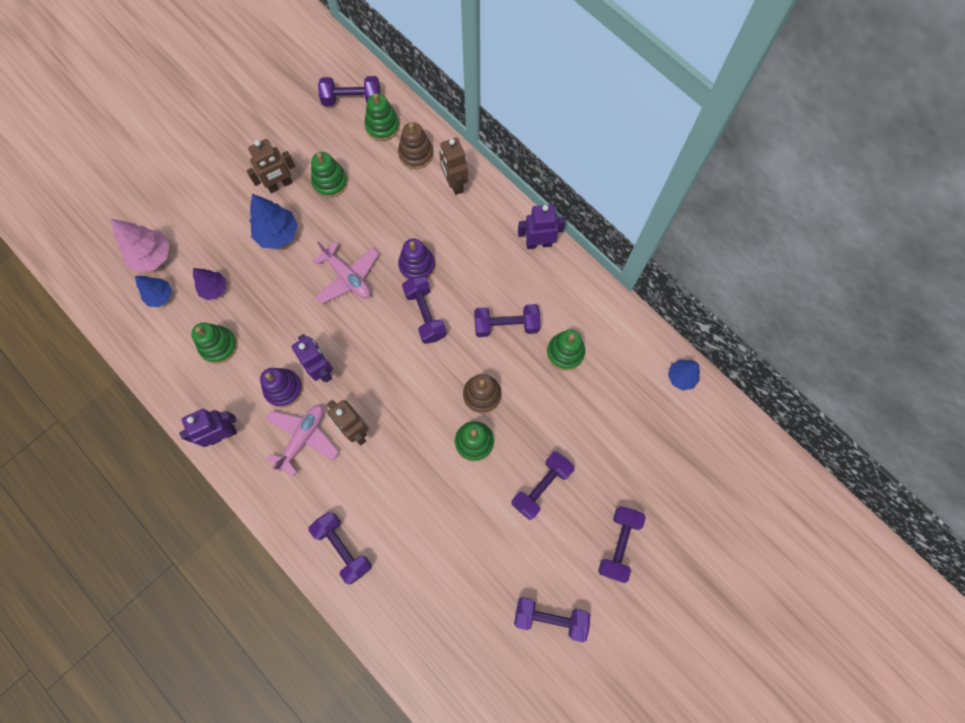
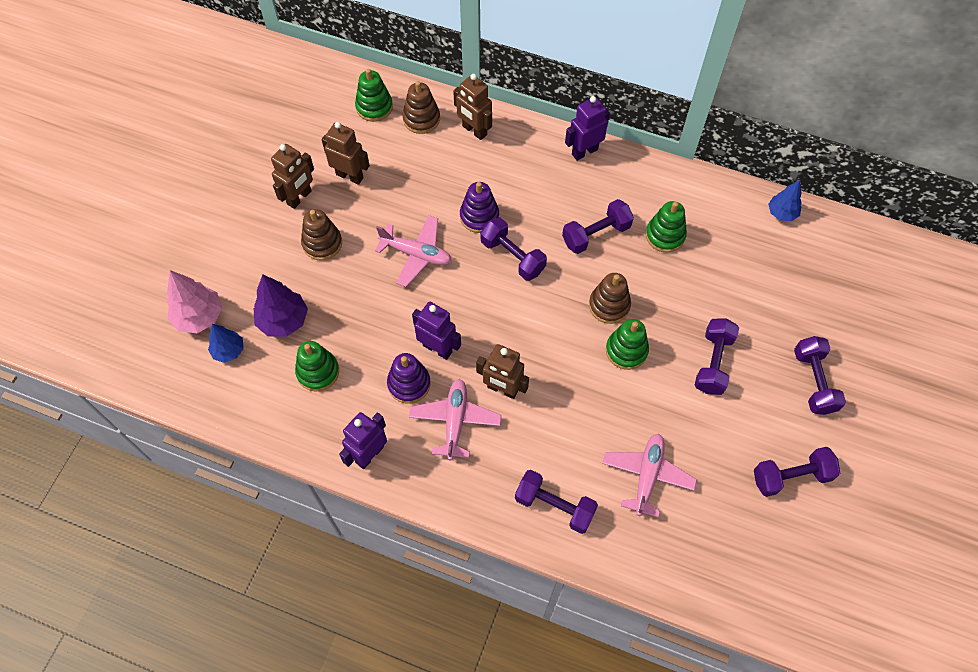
camera: 25 degrees left, 10 degrees down
purple tree [193,268,226,300] -> purple tree [253,275,308,337], size x1.55
blue tree [250,194,298,249] -> brown stacking toy [301,209,342,261]
green stacking toy [311,152,348,198] -> brown robot [322,122,370,185]
purple dumbbell [318,76,380,106] -> none
none -> pink plane [602,434,697,517]

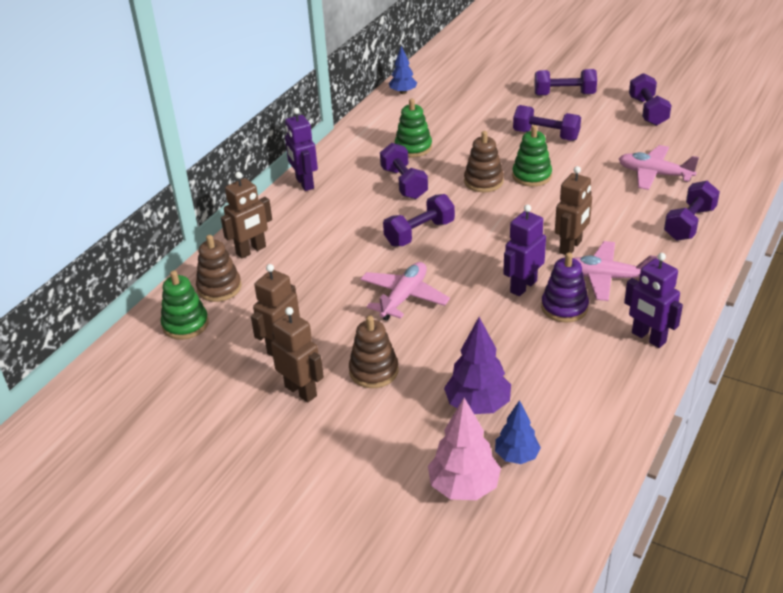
camera: 80 degrees left, 25 degrees down
green stacking toy [295,341,339,392] -> none
purple stacking toy [460,182,499,233] -> none

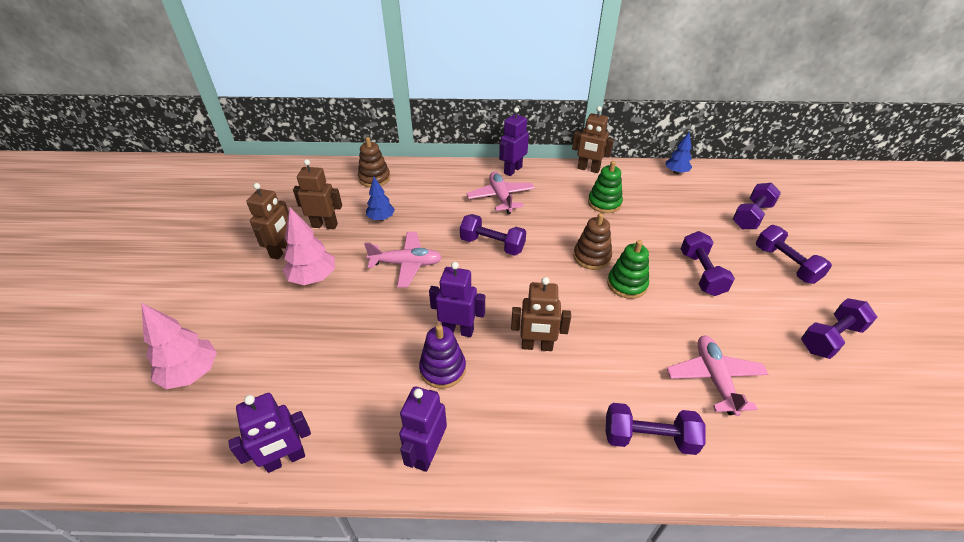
camera: 60 degrees right, 5 degrees up
green stacking toy [161,270,209,340] -> none
brown robot [221,172,272,258] -> brown robot moved to [572,106,614,173]
brown stacking toy [349,315,398,388] -> pink tree [283,207,335,285]
purple dumbbell [380,143,428,199] -> purple dumbbell moved to [733,183,781,229]
purple tree [444,317,511,414] -> none
blue tree [495,400,541,464] -> blue tree moved to [366,177,395,221]
pink plane [574,241,657,301] -> pink plane moved to [466,172,535,214]
none -> purple robot [228,393,311,473]

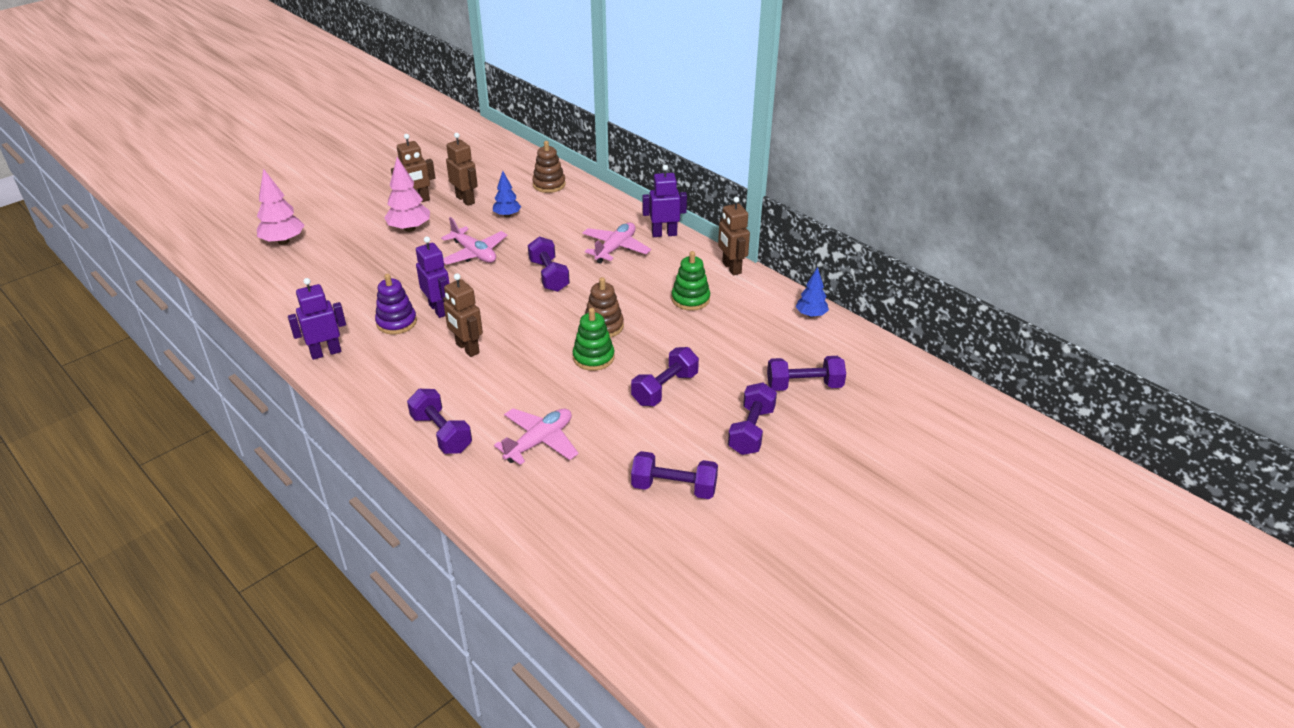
camera: 45 degrees right, 5 degrees down
purple robot [228,393,311,473] -> none

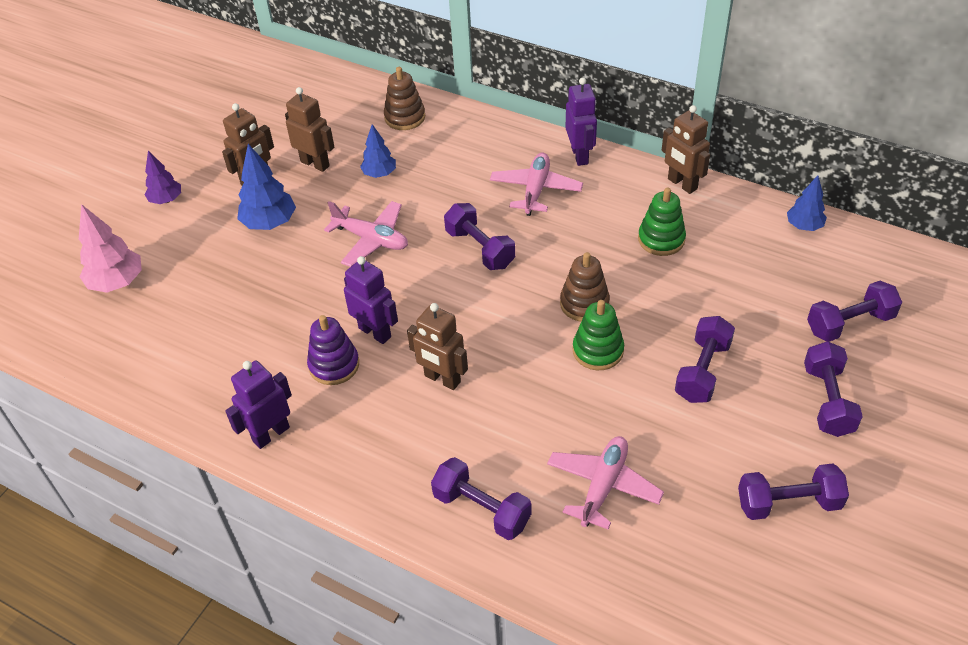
camera: 15 degrees left, 10 degrees up
pink tree [384,157,430,232] -> blue tree [237,144,296,230]
purple robot [642,165,687,237] -> purple robot turned 105 degrees clockwise [566,77,597,166]
none -> purple tree [145,151,181,204]

